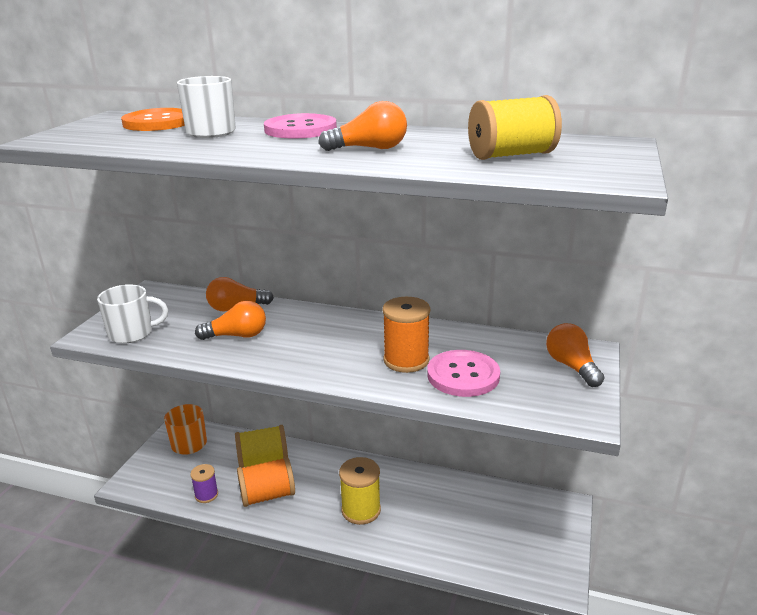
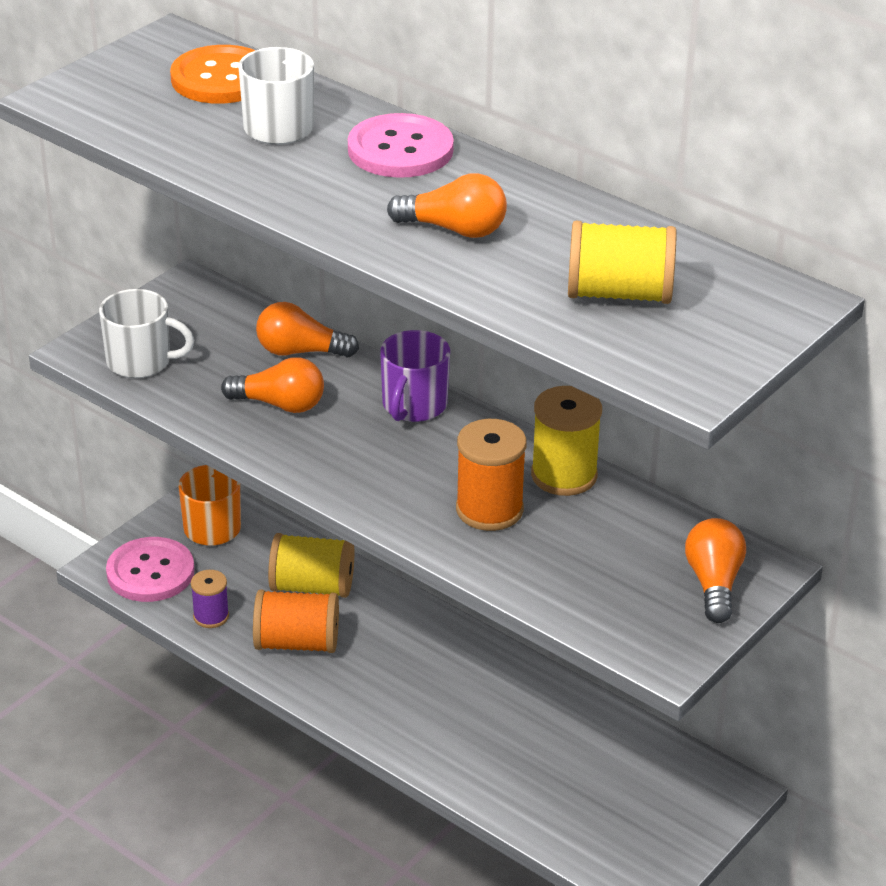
camera: 20 degrees right, 10 degrees up
yellow spool [339,457,381,525] -> yellow spool moved to [531,386,602,496]
pink button [427,350,500,397] -> pink button moved to [106,537,195,602]
none -> purple mug [380,330,450,422]

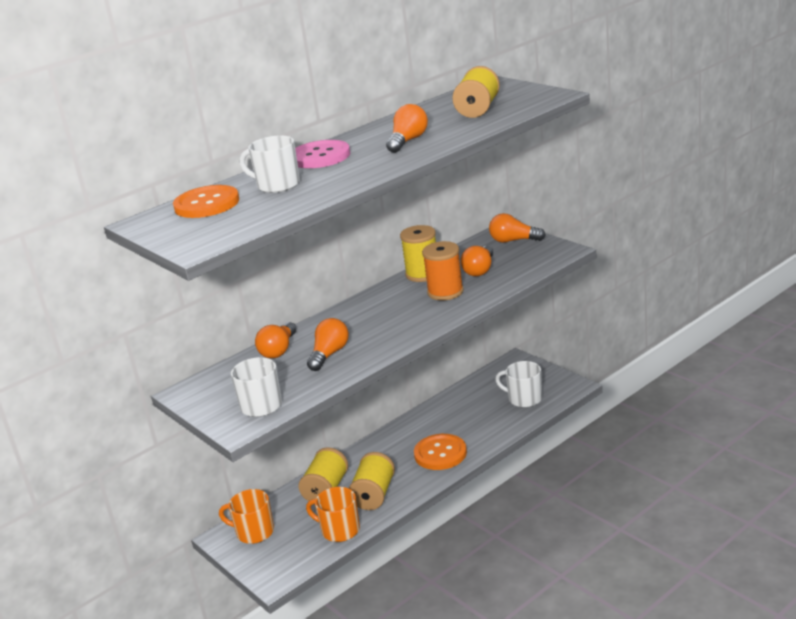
camera: 75 degrees left, 10 degrees down
pink button [106,537,195,602] -> none
purple spool [191,570,229,628] -> orange mug [306,487,360,542]
orange spool [253,589,339,653] -> yellow spool [349,452,395,510]
purple mug [380,330,450,422] -> none
none -> orange button [414,434,467,470]
none -> orange light bulb [461,246,493,276]
none -> white mug [495,361,542,408]

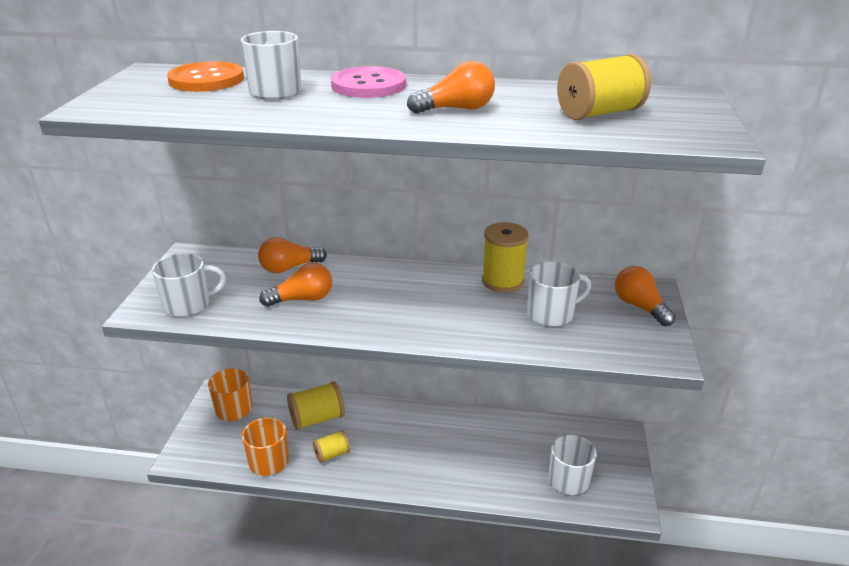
camera: 45 degrees right, 5 degrees up
yellow spool [349,452,395,510] -> yellow spool [313,430,350,463], size x0.61
orange button [414,434,467,470] -> none
orange spool [422,241,464,301] -> none
orange light bulb [461,246,493,276] -> white mug [527,262,591,327]

